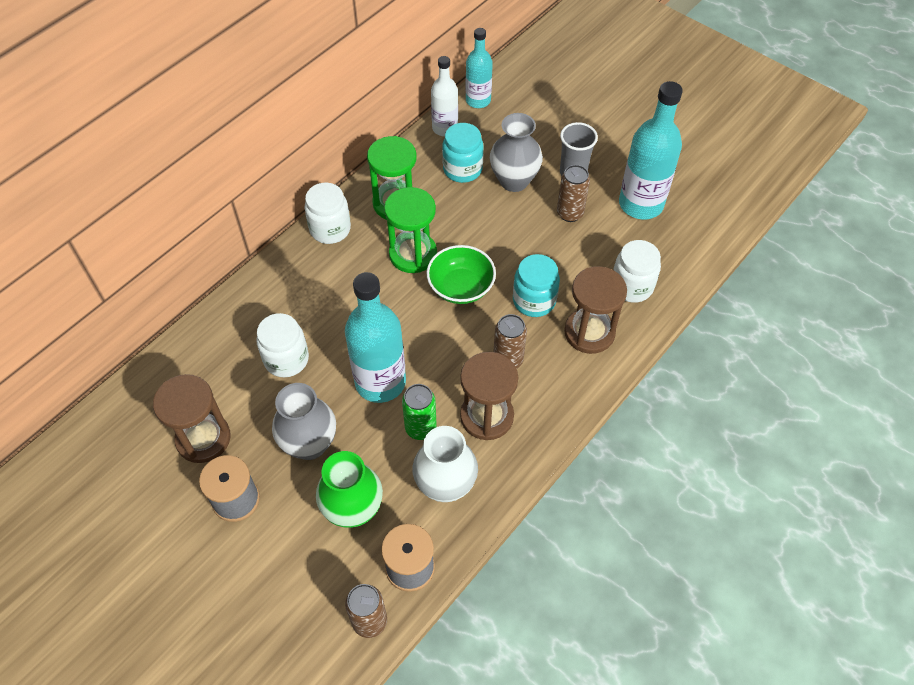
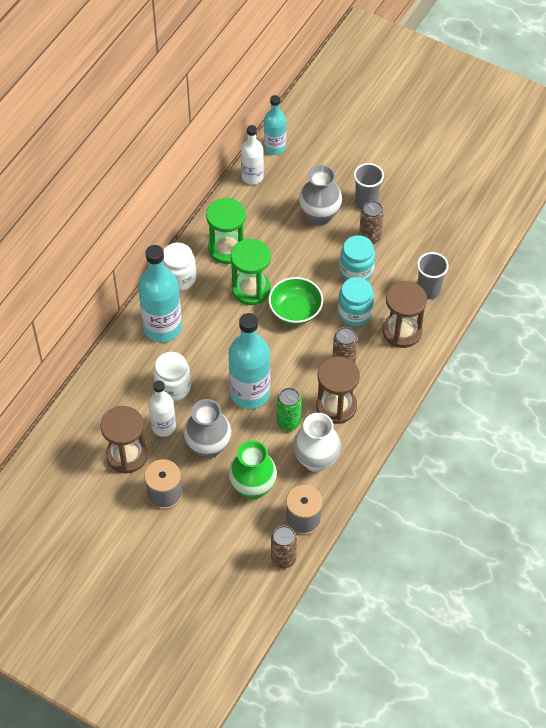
camera: 10 degrees left, 0 degrees up
turquoise jar [442,123,484,183] -> turquoise jar moved to [340,235,375,281]
white jar [613,240,661,303] -> grey cup [417,252,449,299]
turquoise bottle [619,81,683,219] -> turquoise bottle moved to [138,245,182,342]
none -> white bottle [149,380,176,437]

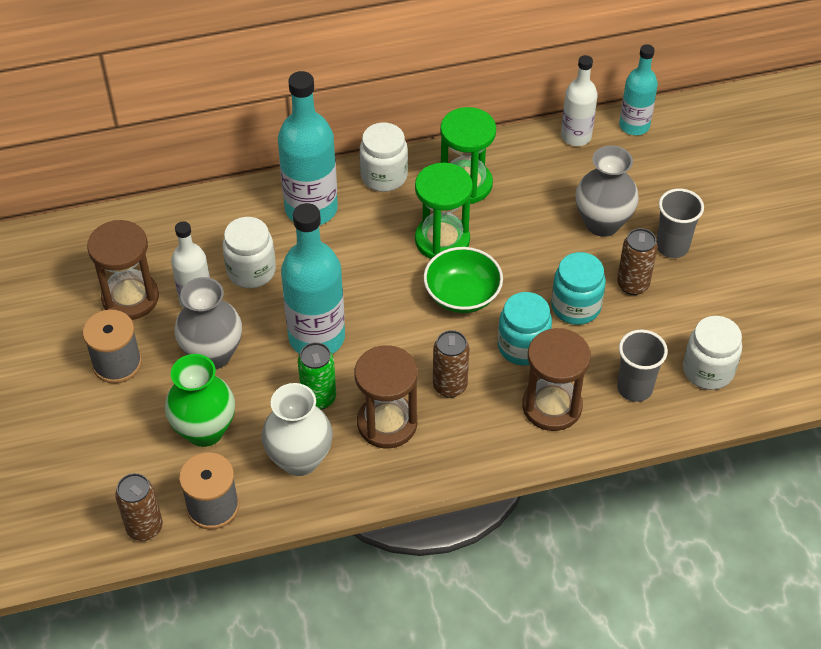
camera: 45 degrees right, 5 degrees down
none -> white jar [683,316,742,390]

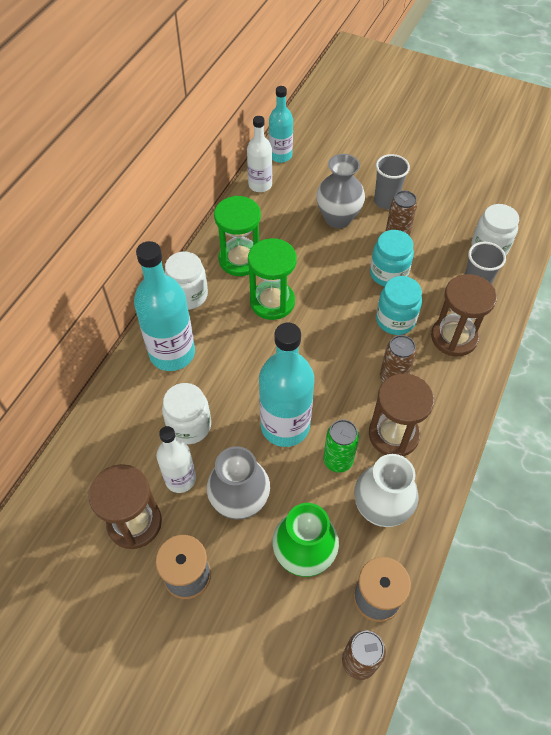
camera: 50 degrees left, 5 degrees up
green bowl [423,247,503,313] -> none

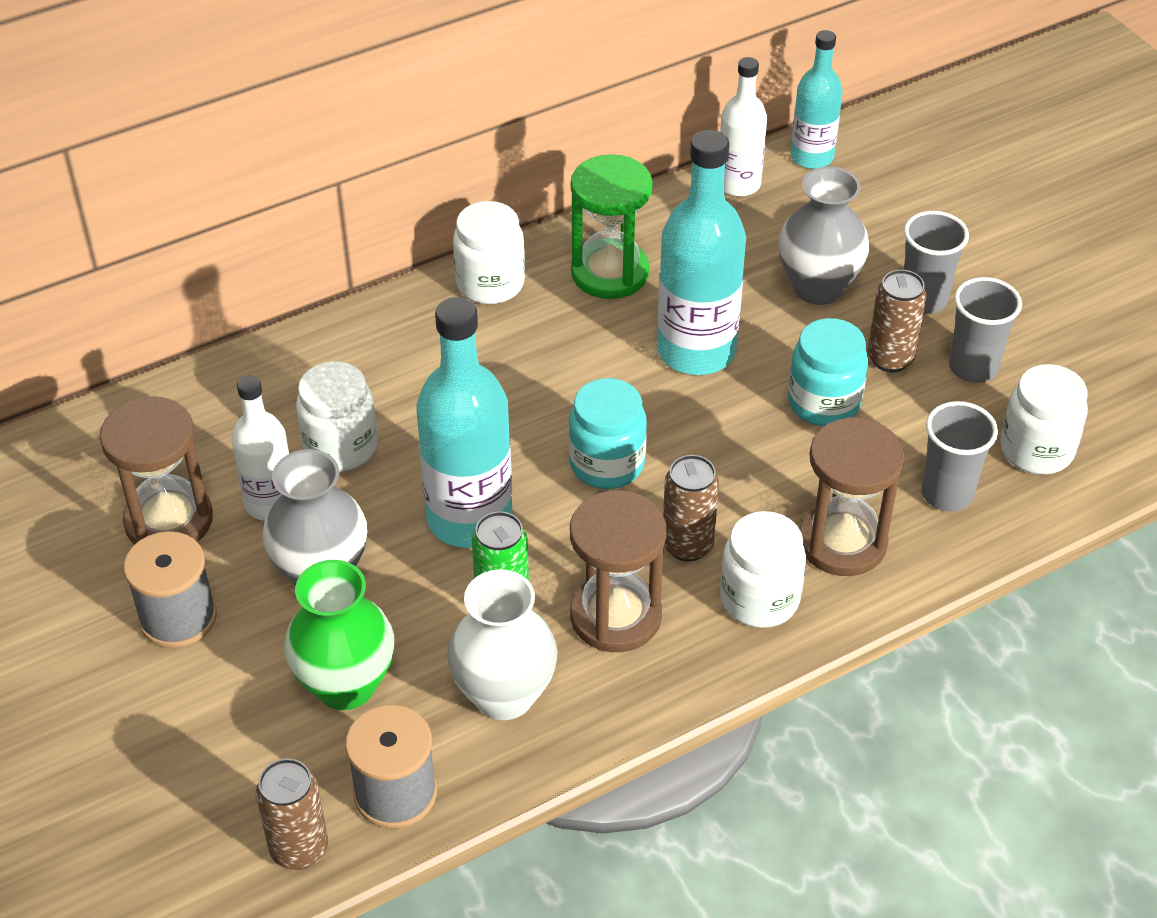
camera: 35 degrees right, 10 degrees down
turquoise bottle [134,241,195,371] -> turquoise bottle moved to [657,130,746,375]
green hourglass [248,238,297,320] -> none
turquoise jar [376,276,422,335] -> turquoise jar moved to [569,378,647,489]
none -> white jar [720,511,806,628]
none -> grey cup [949,277,1022,383]

